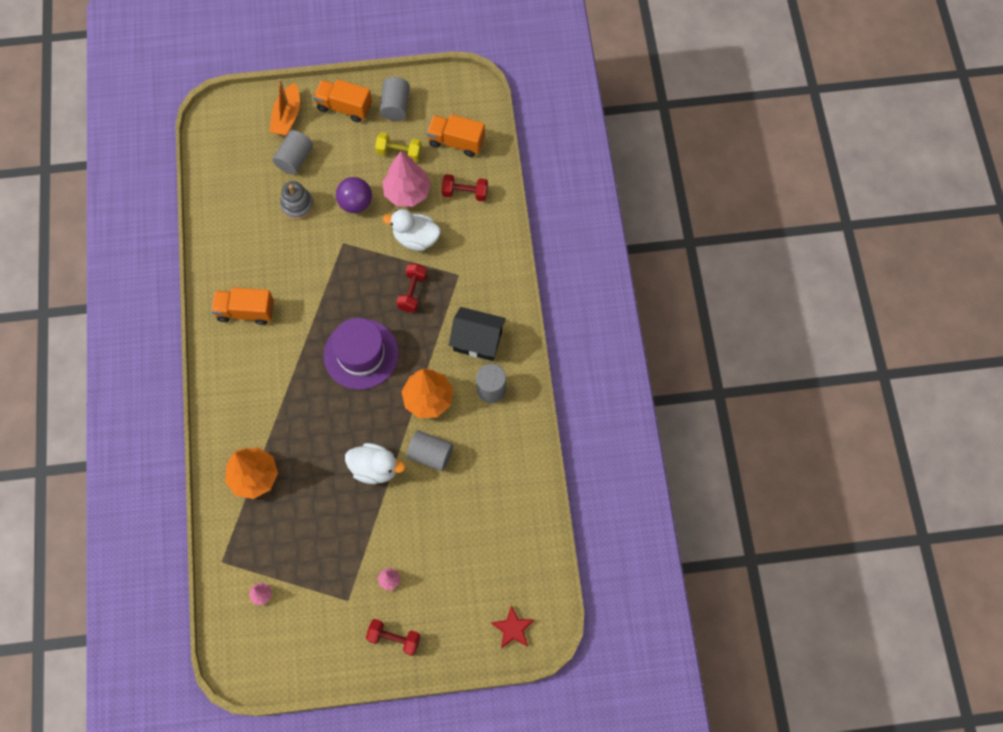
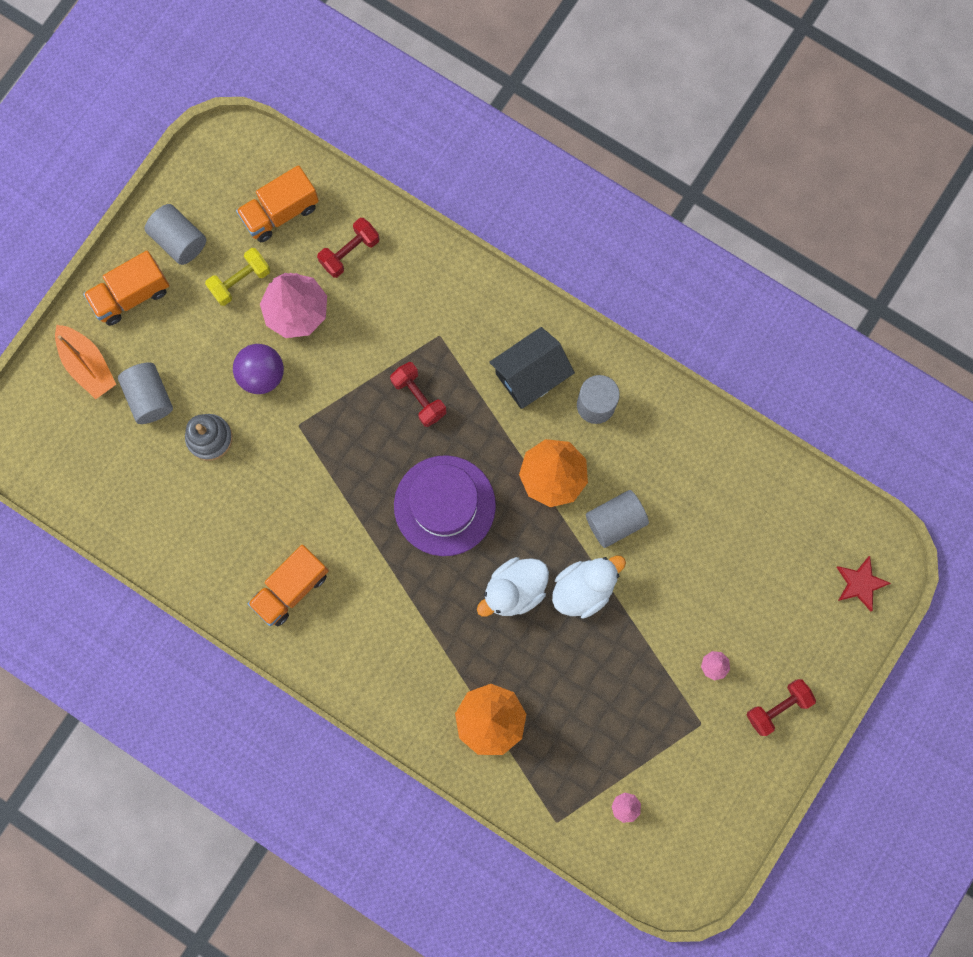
camera: 50 degrees left, 10 degrees up
white duck [383,209,441,251] -> white duck moved to [477,557,549,617]

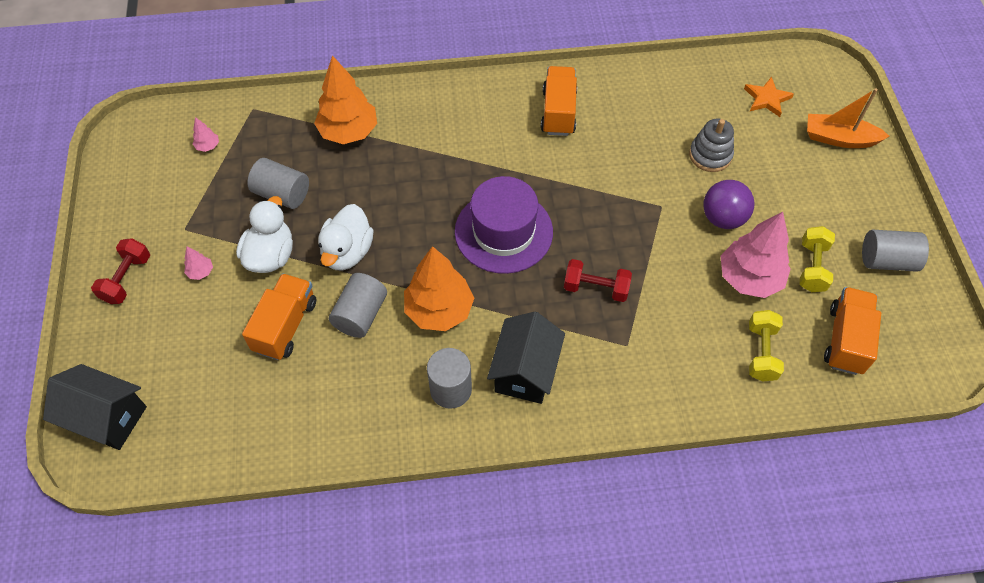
camera: 140 degrees right, 20 degrees down
orange truck [83,251,169,326] -> orange truck moved to [242,273,316,360]
grey cylinder [118,362,173,424] -> grey cylinder moved to [247,158,309,209]
red dumbbell [317,218,380,278] -> yellow dumbbell [749,310,784,381]
white duck [477,557,549,617] -> white duck moved to [236,196,293,273]
red star [837,556,891,611] -> black house [43,364,147,450]
none -> orange star [744,77,794,117]

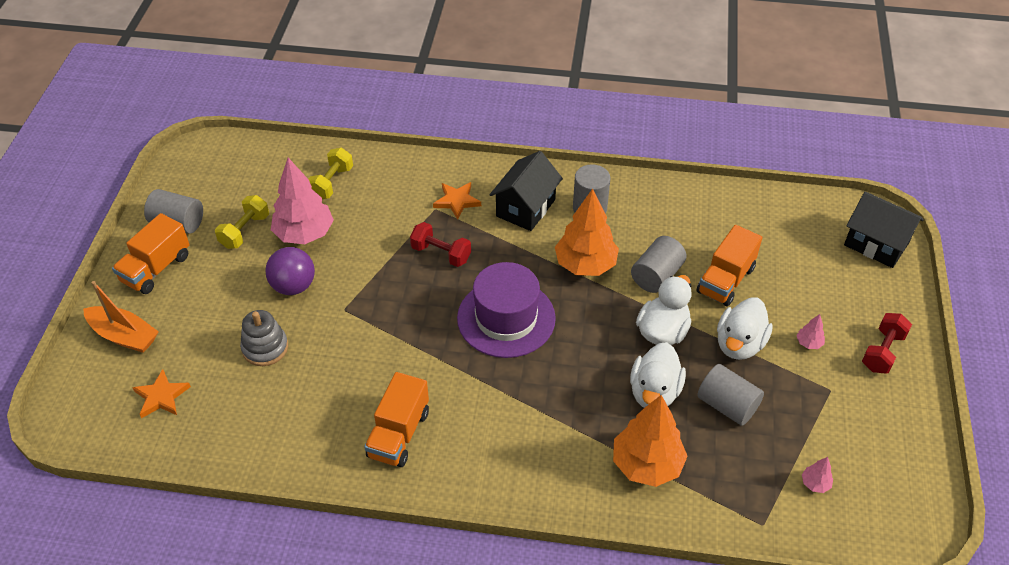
camera: 165 degrees left, 10 degrees down
orange truck [824,287,881,375] -> orange truck moved to [112,213,189,294]
none -> orange star [433,182,481,220]
none -> white duck [630,342,686,408]

